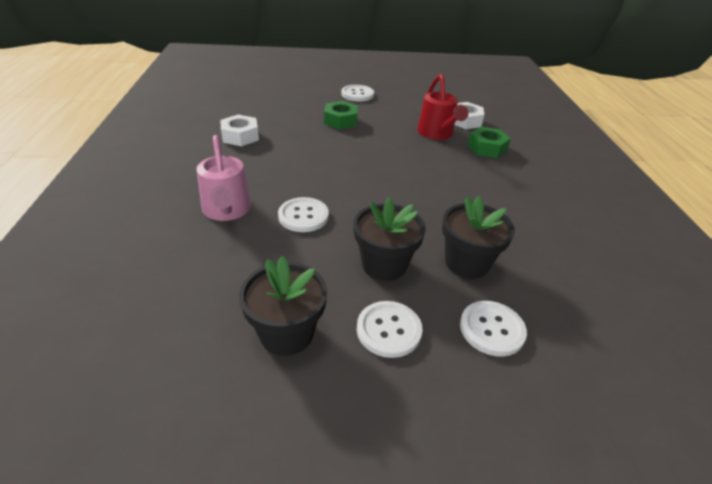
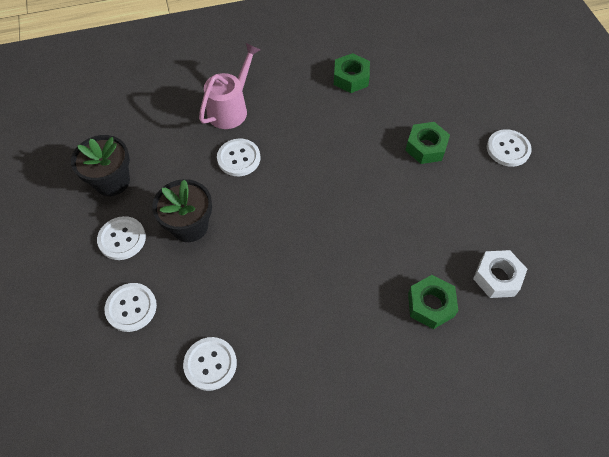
camera: 80 degrees right, 20 degrees up
pink watering can [197,135,251,221] -> pink watering can turned 150 degrees clockwise [199,43,260,129]
white nut [220,115,259,146] -> green nut [334,53,370,93]
red watering can [417,74,469,140] -> none
black flower pot [442,196,515,279] -> none
none -> white button [183,337,237,391]

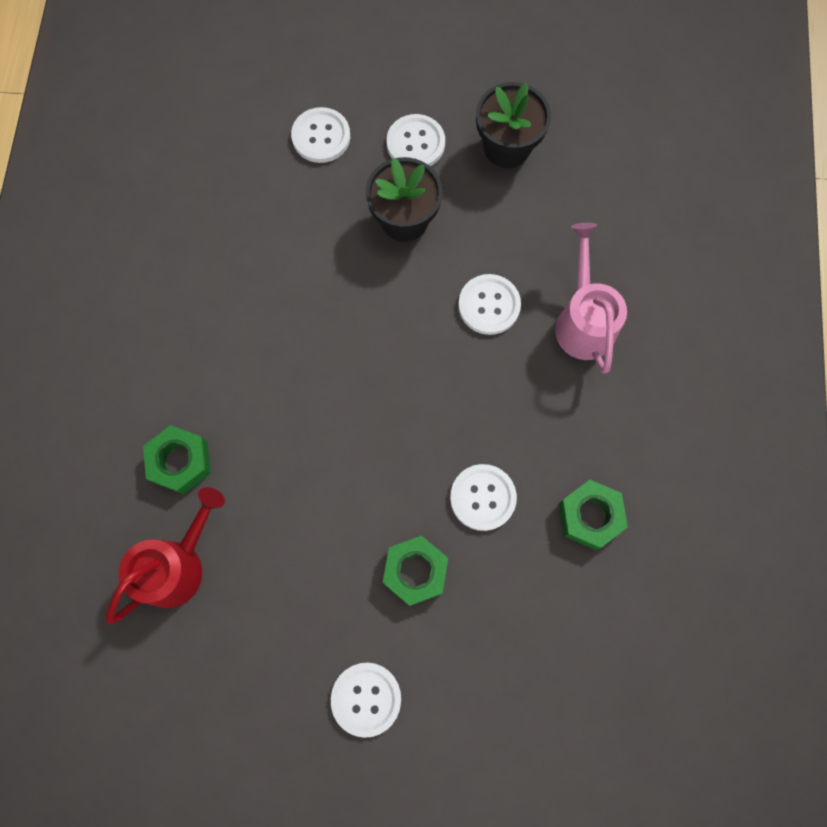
camera: 110 degrees right, 15 degrees up
white button [183,337,237,391] -> white button moved to [450,464,517,531]
pink watering can [199,43,260,129] -> pink watering can turned 150 degrees counterclockwise [555,223,627,374]
white nut [473,250,527,298] -> red watering can [106,487,225,625]

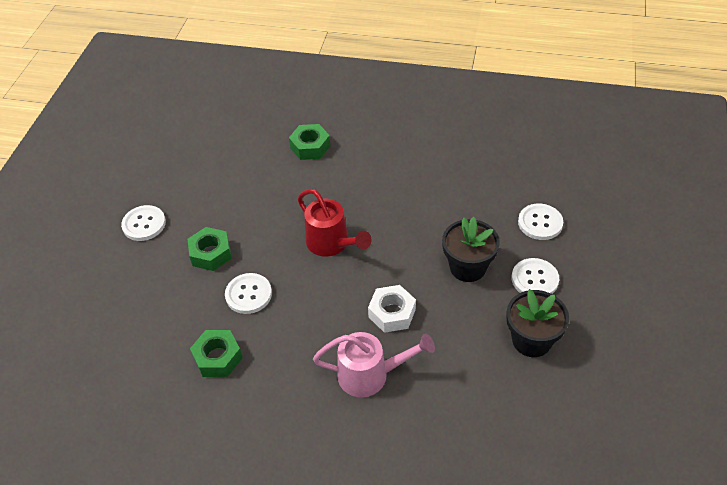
camera: 100 degrees right, 25 degrees down
red watering can [106,487,225,625] -> red watering can moved to [298,189,372,257]
white button [458,274,521,335] -> white nut [368,285,416,333]

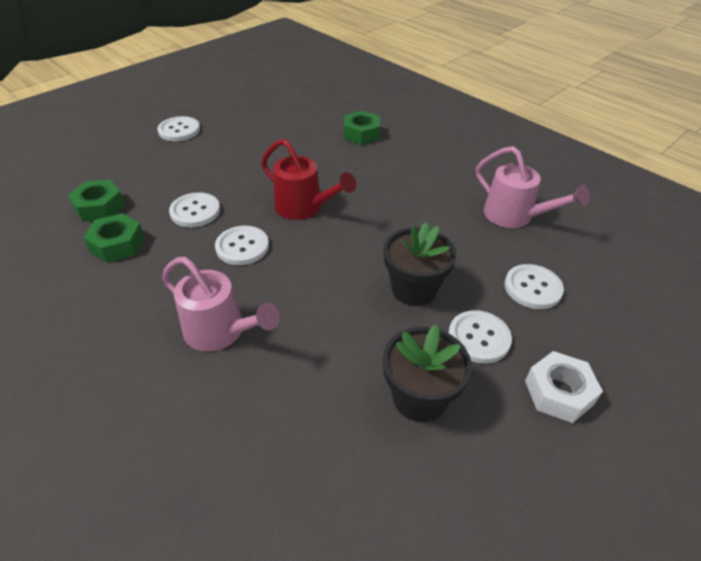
camera: 30 degrees right, 5 degrees down
green nut [187,227,232,271] -> green nut moved to [68,180,125,222]
red watering can [298,189,372,257] -> red watering can turned 45 degrees counterclockwise [261,139,356,220]
white nut [368,285,416,333] -> white nut moved to [525,351,603,423]
none -> white button [215,226,269,265]
none -> pink watering can [476,146,590,228]

